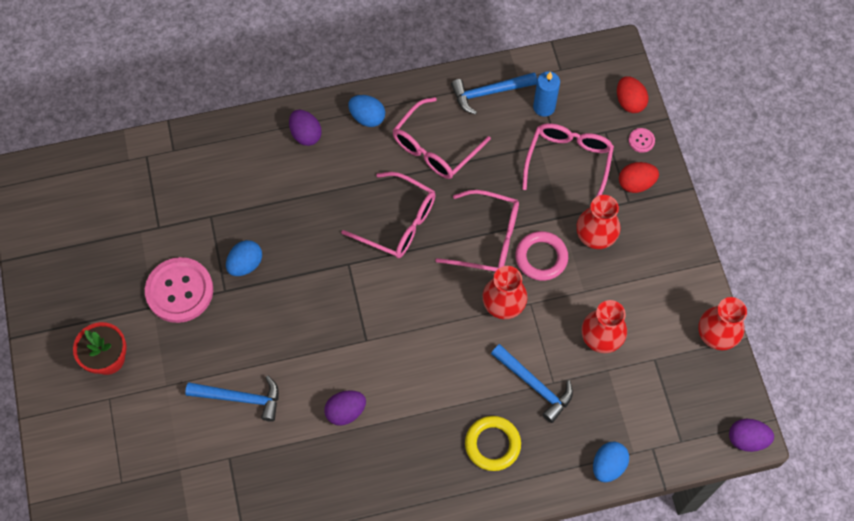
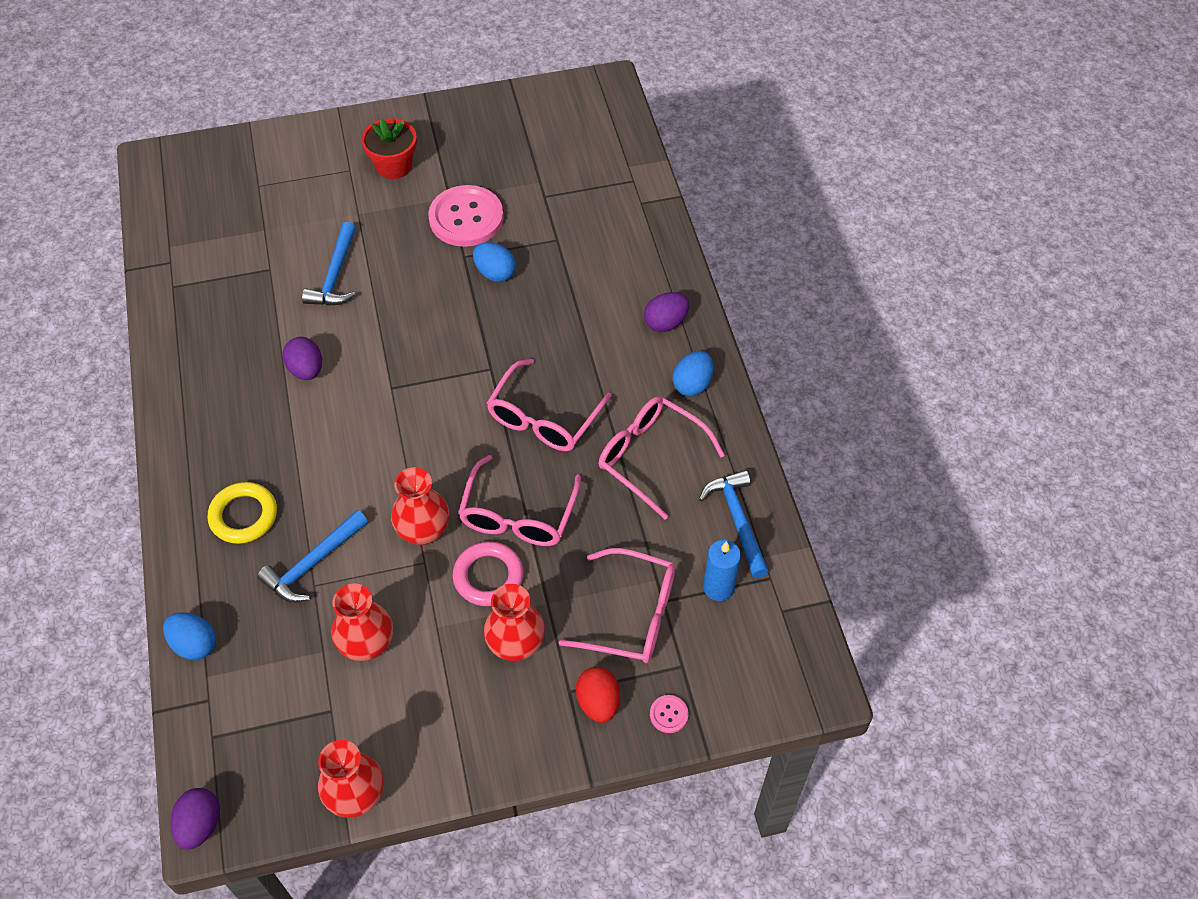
camera: 90 degrees right, 10 degrees down
red egg [617,76,648,113] -> none

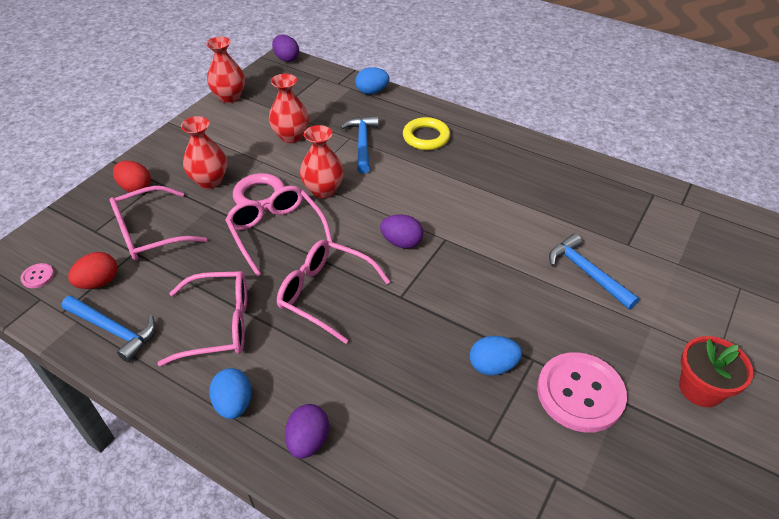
camera: 135 degrees right, 10 degrees down
purple egg [283,337,322,380] -> purple egg moved to [380,214,423,249]
pink glasses [487,359,612,451] -> pink glasses turned 45 degrees counterclockwise [277,240,390,344]
pink button [650,695,689,733] -> pink button moved to [20,263,54,288]
blue candle [703,540,741,601] -> red egg [68,252,117,289]

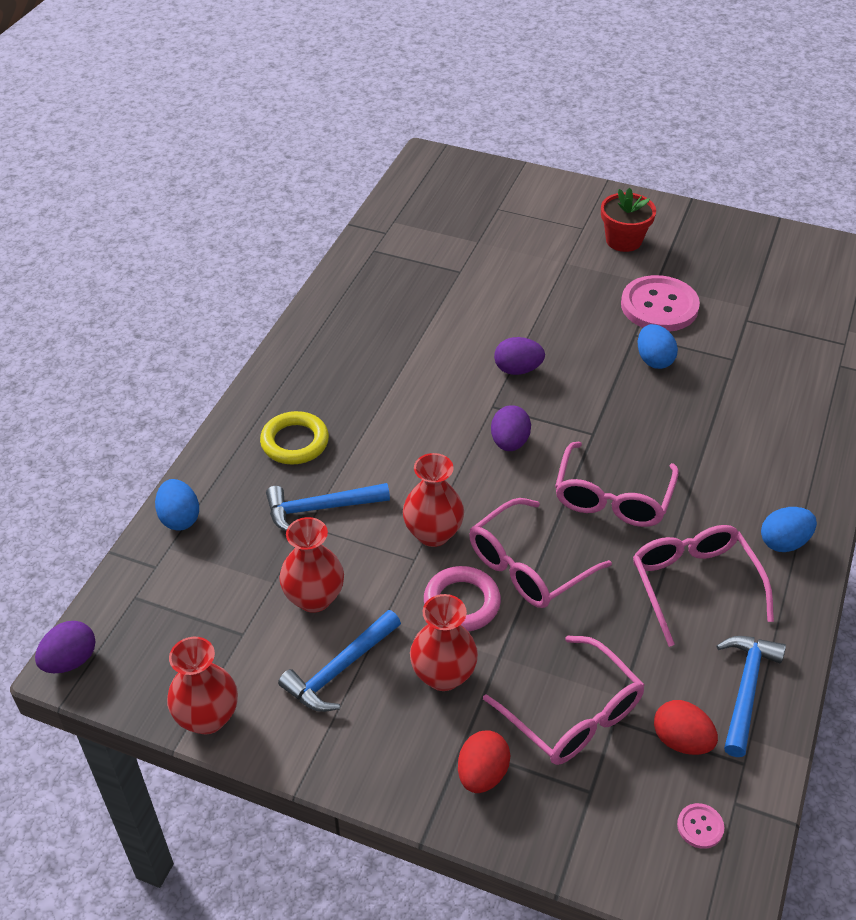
camera: 100 degrees left, 0 degrees up
purple egg [285,404,329,459] -> purple egg moved to [494,337,545,375]
blue hammer [549,234,639,309] -> blue hammer moved to [278,610,401,712]

